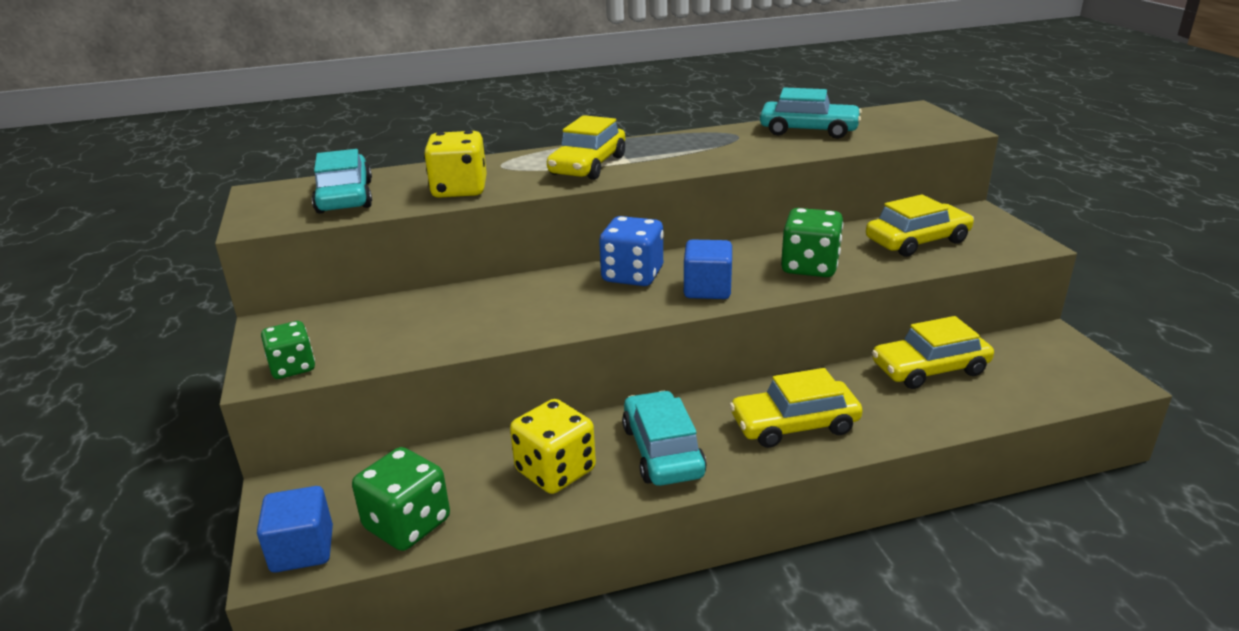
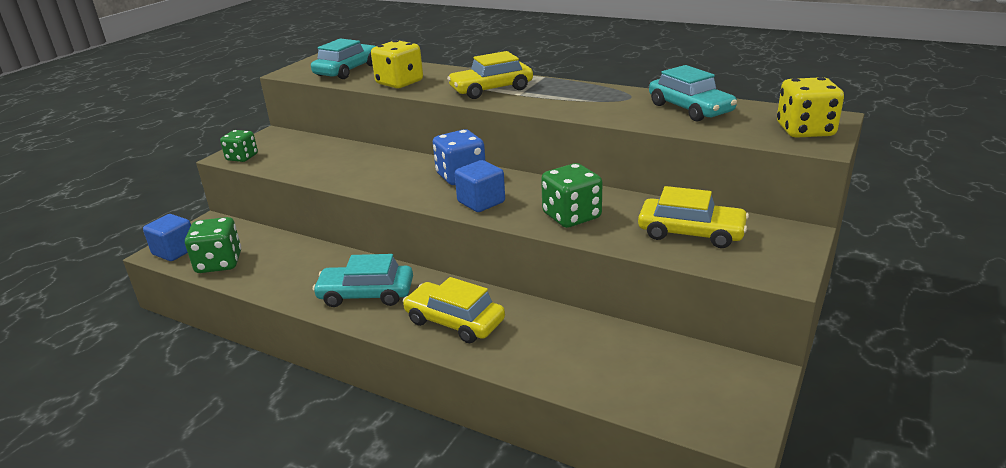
camera: 45 degrees right, 0 degrees up
yellow dice [510,399,596,494] -> yellow dice moved to [777,77,844,138]
turquoise car [622,391,707,486] -> turquoise car turned 120 degrees counterclockwise [313,254,413,307]
yellow car [872,316,994,389] -> none

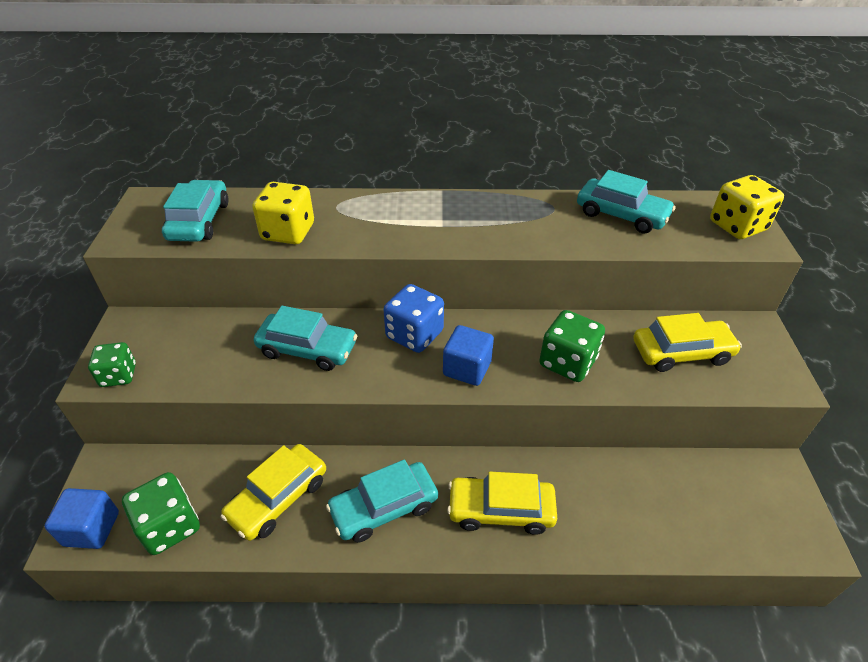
camera: 30 degrees left, 15 degrees up
yellow car [447,51,533,99] -> yellow car moved to [221,444,326,541]
none -> turquoise car [254,306,357,371]

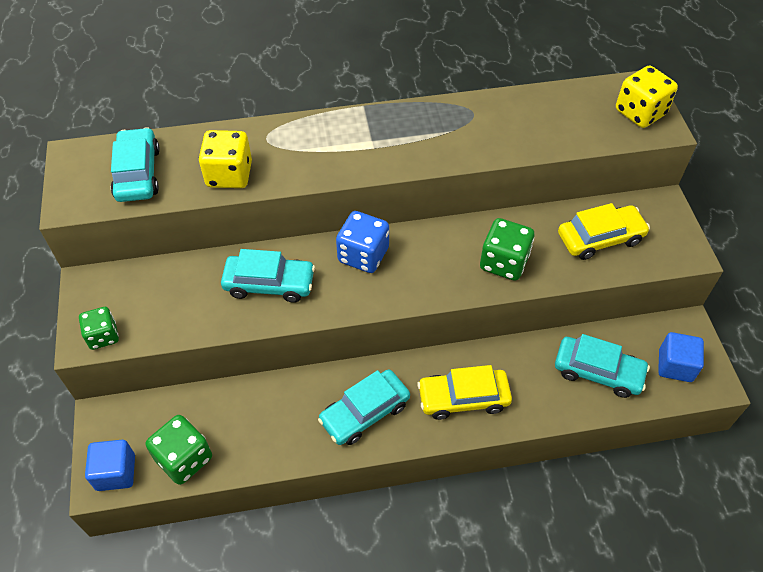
camera: 10 degrees left, 10 degrees up
yellow car [221,444,326,541] -> none
blue cube [443,325,494,386] -> blue cube moved to [658,332,704,382]
turquoise car [577,170,675,234] -> turquoise car moved to [555,334,650,398]

